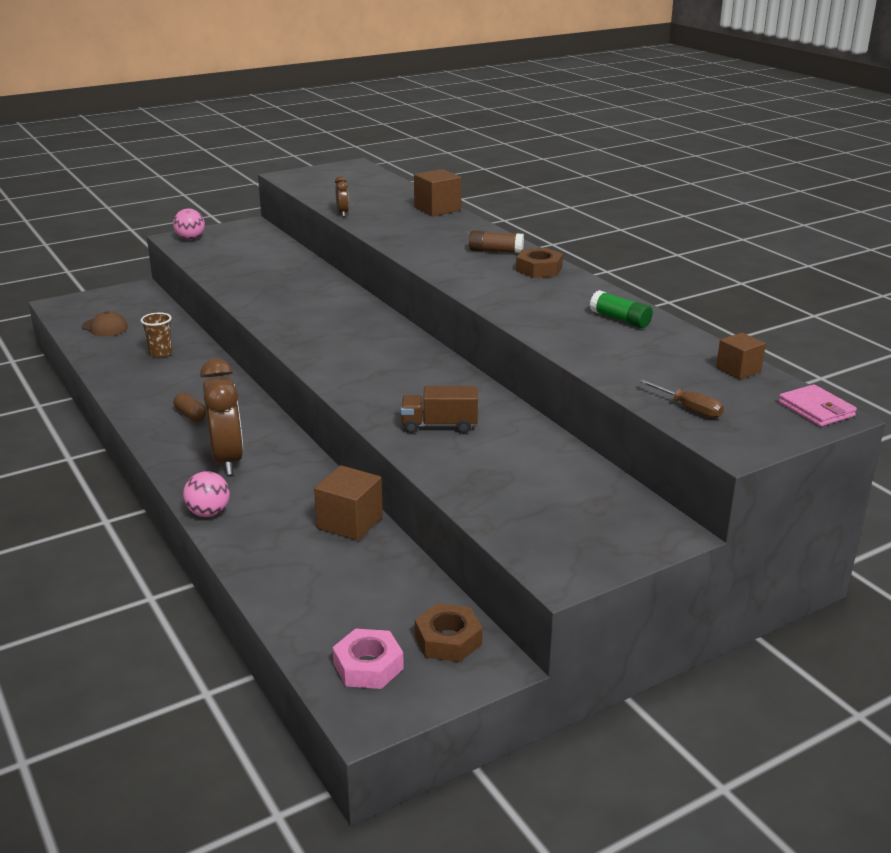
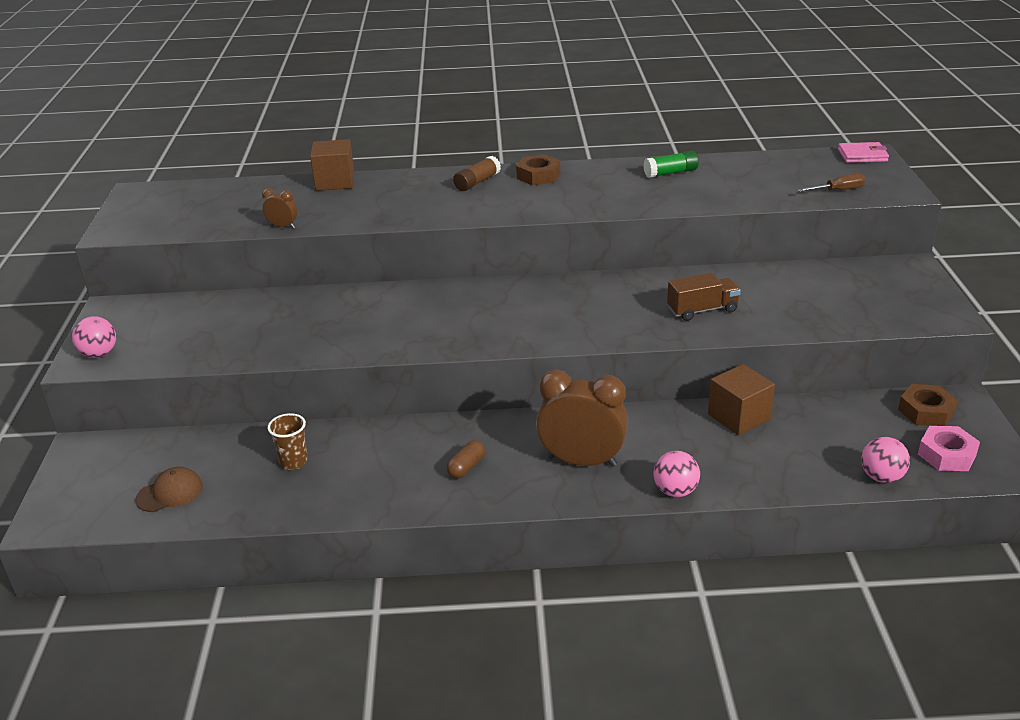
camera: 60 degrees left, 5 degrees up
brown capsule [174,393,206,421] -> brown capsule turned 45 degrees counterclockwise [446,440,485,479]
brown truck [401,386,478,433] -> brown truck turned 135 degrees counterclockwise [667,273,741,321]
brown cube [716,332,766,379] -> none
none -> pink ball [861,437,910,483]

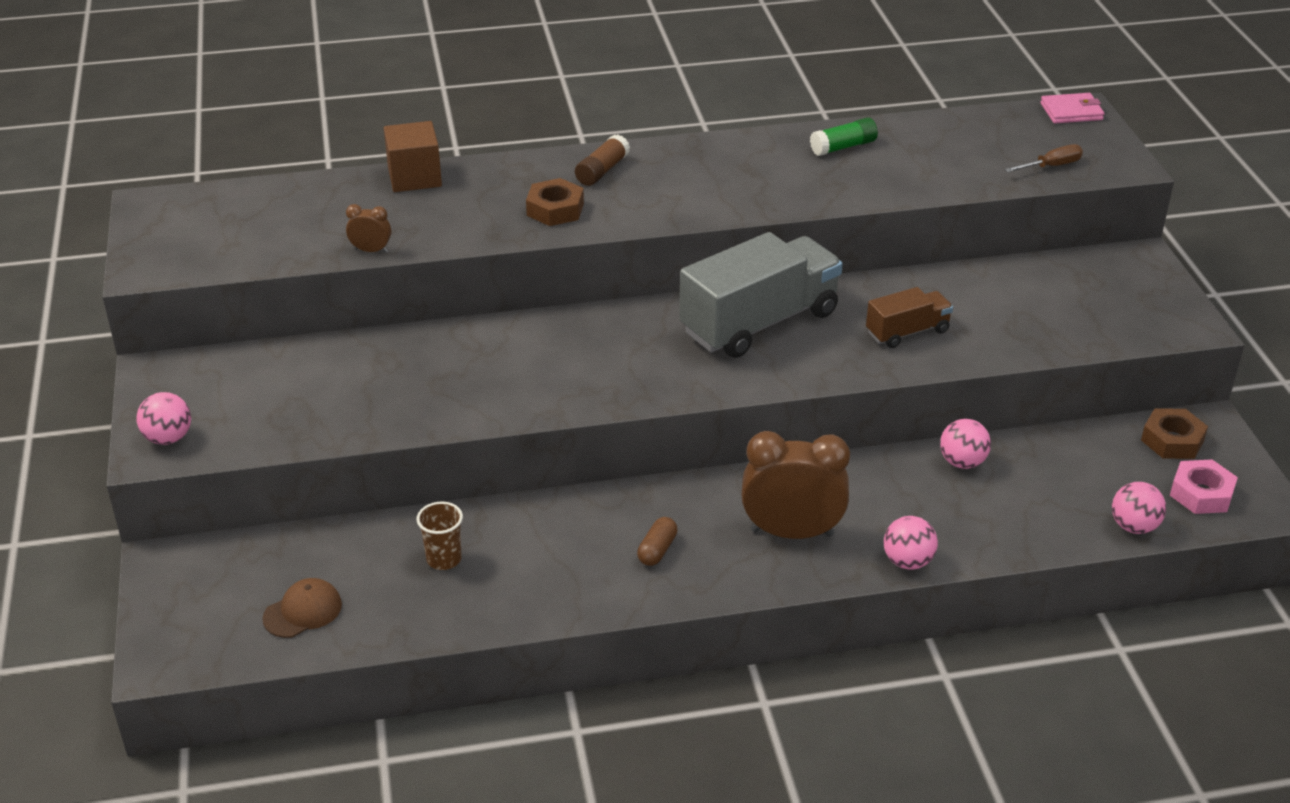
camera: 10 degrees left, 5 degrees up
brown nut [516,154,560,185] -> brown nut moved to [526,178,584,226]
brown cube [708,364,775,436] -> pink ball [940,419,991,469]
none -> grey truck [679,232,843,358]

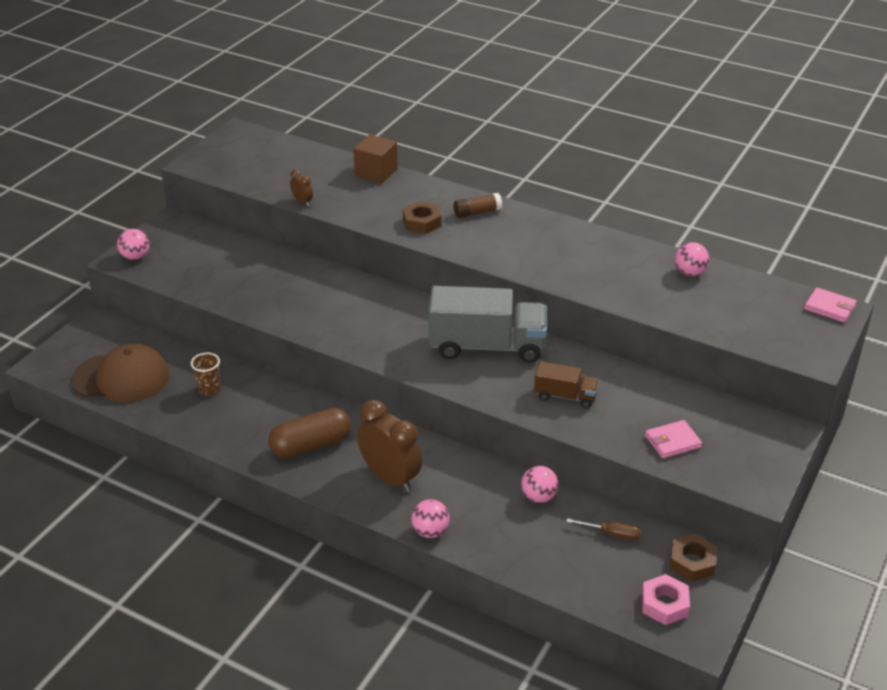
camera: 40 degrees right, 0 degrees up
brown cap [262,578,342,638] -> brown cap [71,343,170,402], size x1.98
brown capsule [637,517,678,566] -> brown capsule [268,408,351,458], size x2.05
green glue stick [810,117,878,156] -> none
brown screwdriver [1005,144,1083,172] -> brown screwdriver moved to [566,518,641,541]
pink ball [1112,482,1166,534] -> pink ball moved to [675,242,709,276]
none -> pink wallet [645,420,702,459]

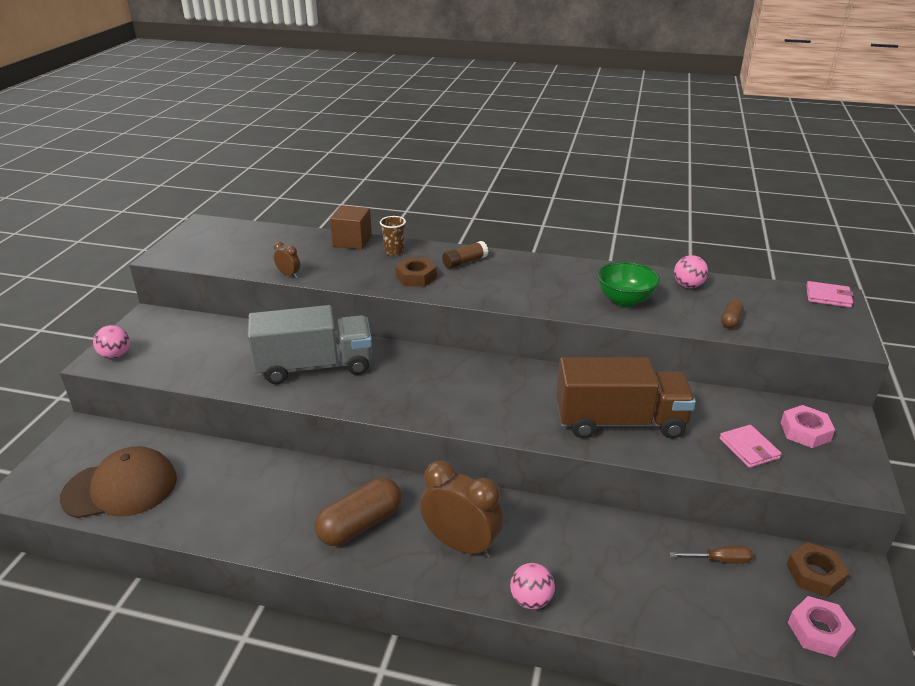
camera: 15 degrees left, 5 degrees down
brown cup [191,353,221,396] -> brown cup moved to [380,216,406,256]
grey truck [429,286,547,363] -> grey truck moved to [247,305,372,384]
pink ball [521,466,558,503] -> none
brown truck [534,361,599,408] -> brown truck [557,357,696,438], size x1.97
pink wallet [645,420,702,459] -> pink wallet turned 75 degrees counterclockwise [719,425,781,468]
none -> green bowl [597,262,660,307]
none -> brown capsule [721,300,744,328]
none -> pink nut [781,405,835,448]

